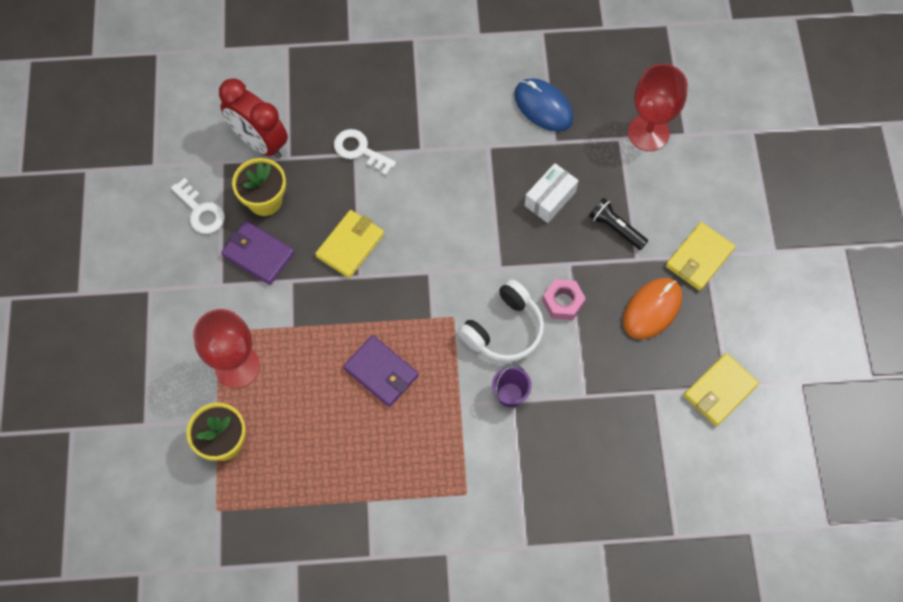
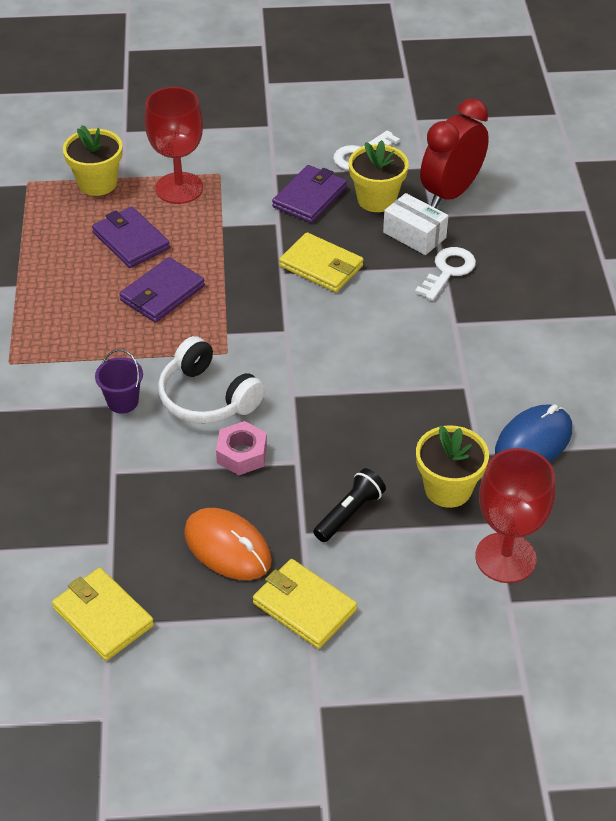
camera: 90 degrees right, 20 degrees down
white box [524,163,579,223] -> white box moved to [383,193,448,255]
none -> purple wallet [92,207,170,268]
none -> yellow flower pot [416,425,489,508]

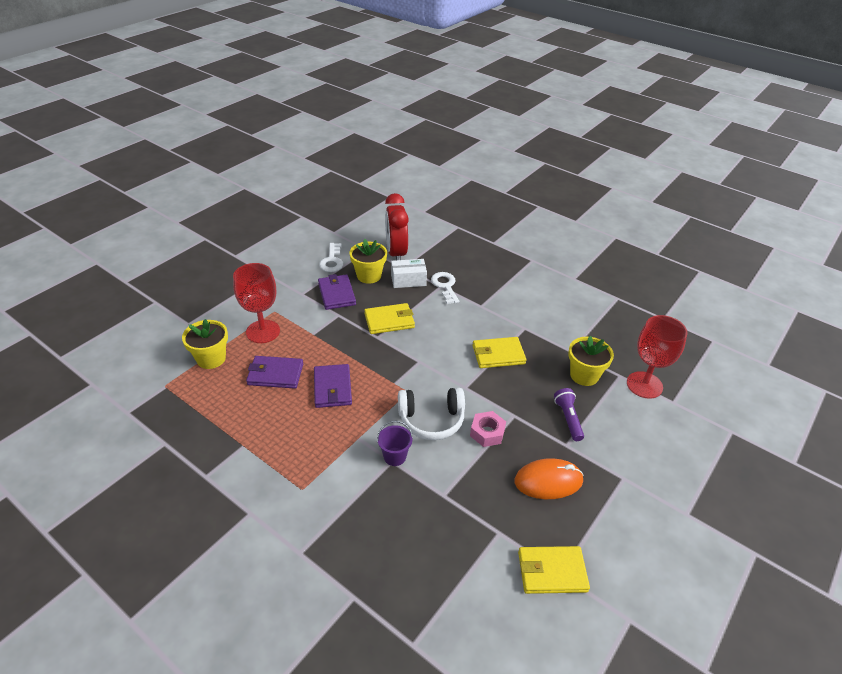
camera: 50 degrees left, 5 degrees down
yellow wallet [253,559,357,649] -> yellow wallet moved to [472,337,526,368]
black flashlight [313,468,386,542] -> purple flashlight [554,388,584,441]
blue mouse [495,404,572,462] -> none

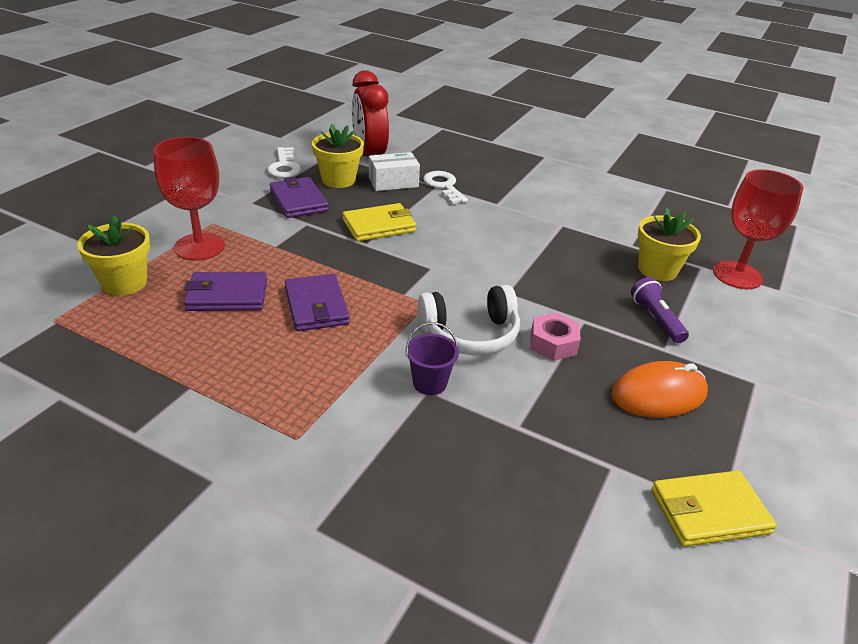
camera: 10 degrees left, 5 degrees down
yellow wallet [472,337,526,368] -> none

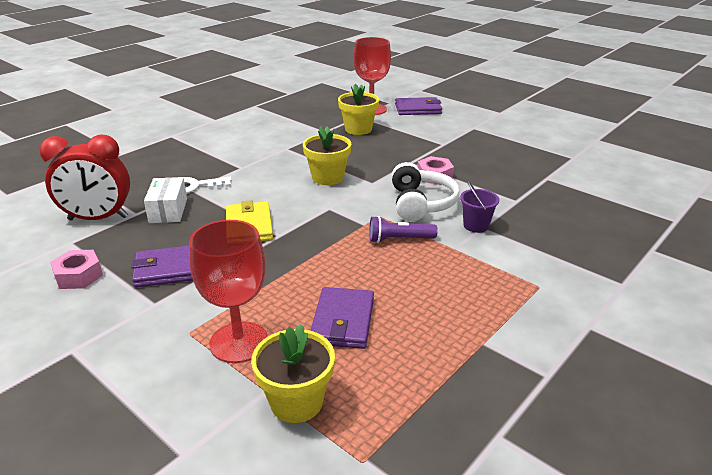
camera: 75 degrees left, 5 degrees down
white key [267,147,301,178] -> pink nut [50,250,103,289]
purple wallet [285,274,350,331] -> purple wallet moved to [395,97,442,115]
yellow flower pot [312,124,364,188] -> yellow flower pot moved to [303,126,351,185]
orange mouse [611,361,708,418] -> none
purple flashlight [631,277,689,343] -> purple flashlight moved to [369,216,438,243]
yellow wallet [651,470,777,547] -> none

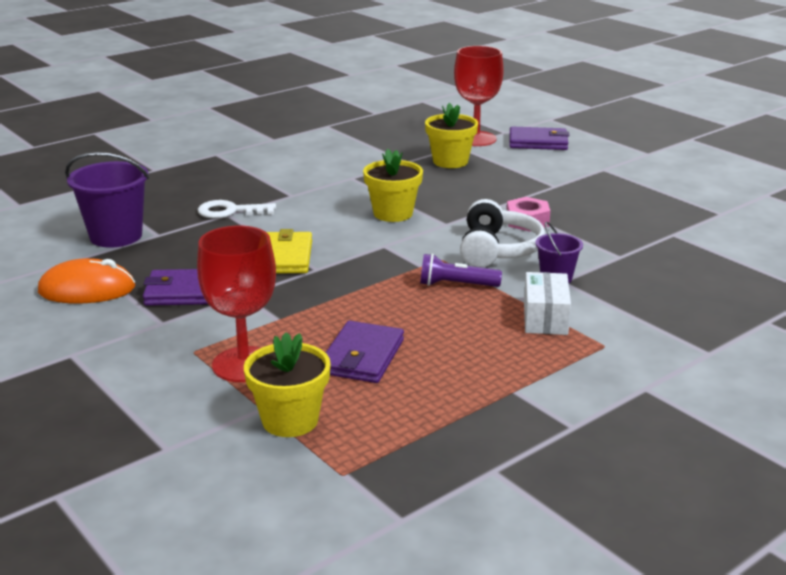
camera: 10 degrees right, 5 degrees down
red clock [39,134,130,220] -> purple bucket [65,152,149,248]
pink nut [50,250,103,289] -> orange mouse [38,258,135,304]
white box [144,177,187,223] -> white box moved to [524,272,571,335]

